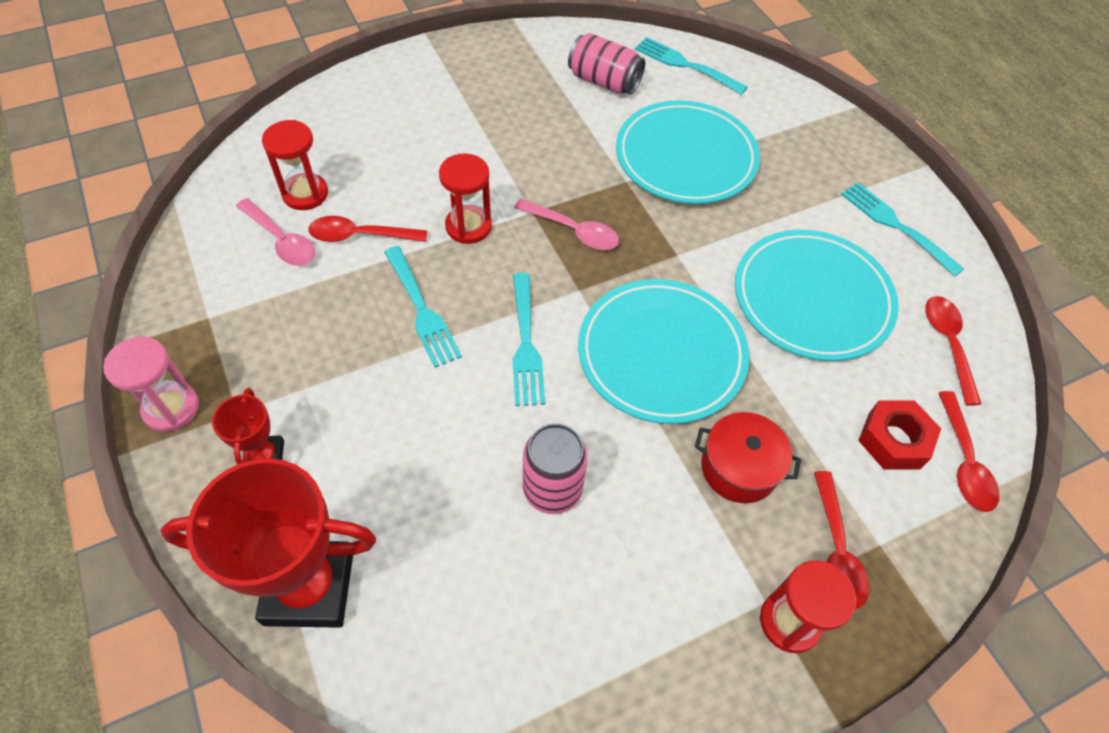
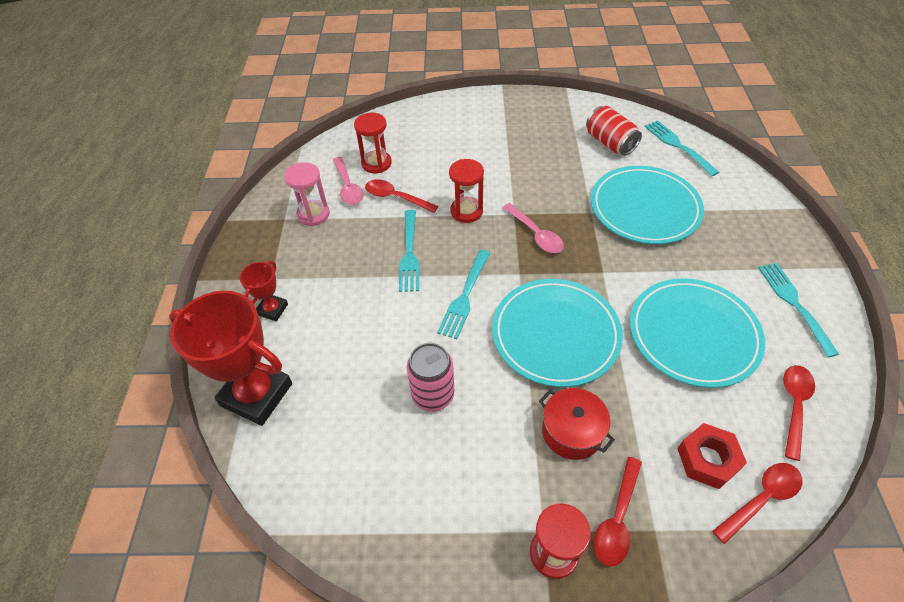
camera: 30 degrees right, 5 degrees down
pink hourglass [103,336,199,432] -> pink hourglass moved to [284,162,330,226]
pink can [568,33,645,95] -> red can [586,106,642,156]
red spoon [939,391,1000,512] -> red spoon turned 150 degrees counterclockwise [712,463,802,544]

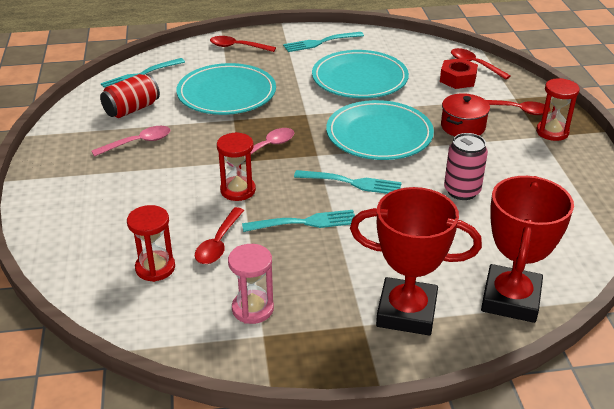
camera: 100 degrees left, 15 degrees down
red trophy [240,261,288,321] -> red trophy [350,187,482,336], size x2.04
pink spoon [333,157,364,205] -> pink spoon moved to [91,126,171,157]
red spoon [783,365,815,461] -> red spoon moved to [210,36,276,52]

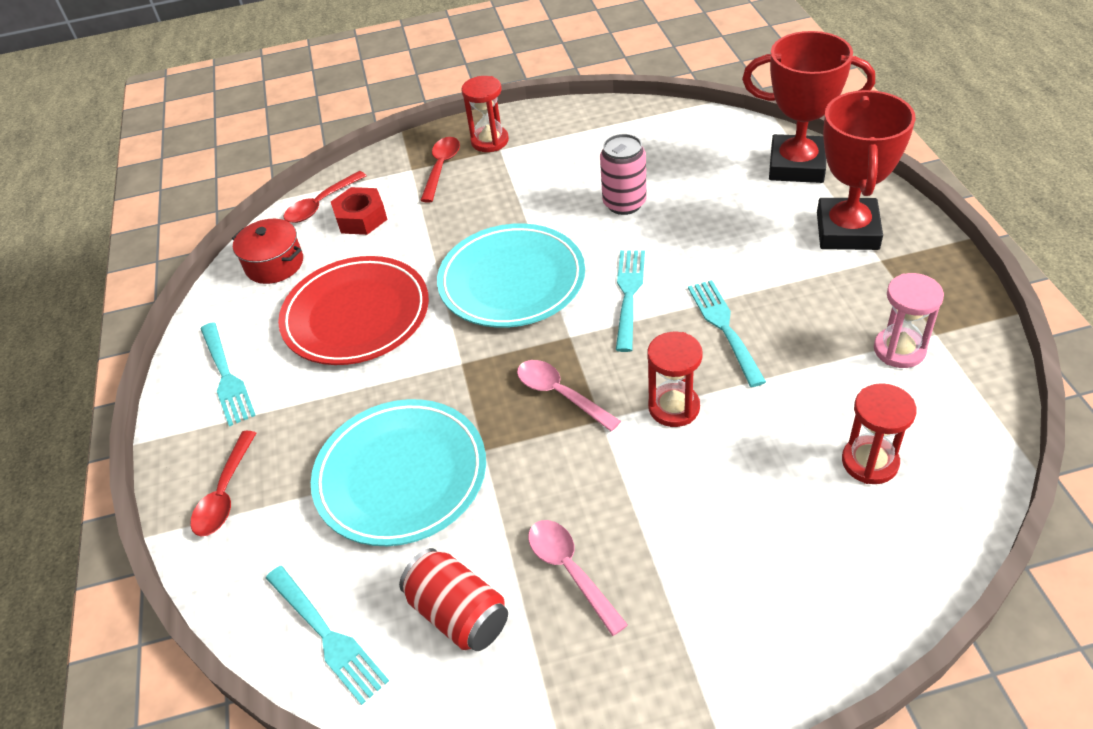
camera: 90 degrees left, 10 degrees up
red spoon [195,207,244,264] -> none
turquoise plate [312,50,409,98] -> red plate [278,256,429,365]
red pot [441,93,490,136] -> red pot moved to [232,219,303,284]

